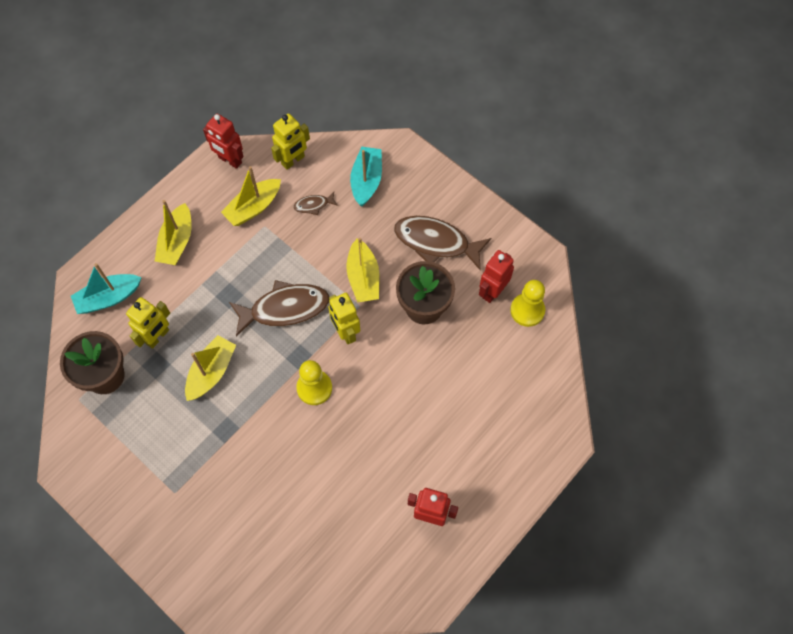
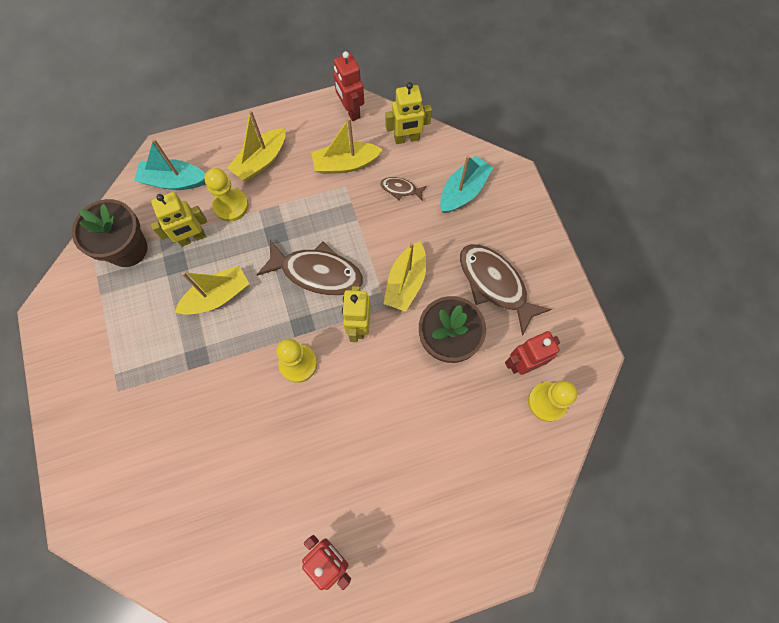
camera: 30 degrees right, 5 degrees up
none -> yellow pawn [205,168,248,222]

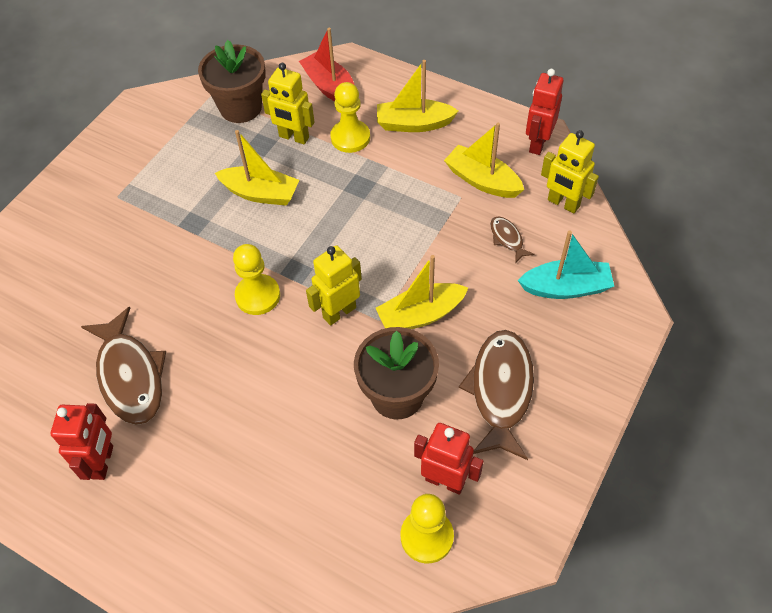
camera: 50 degrees right, 15 degrees down
turquoise boat [134,139,205,190] -> red boat [299,28,354,101]
brown fish [257,240,363,295] -> brown fish moved to [81,307,166,425]

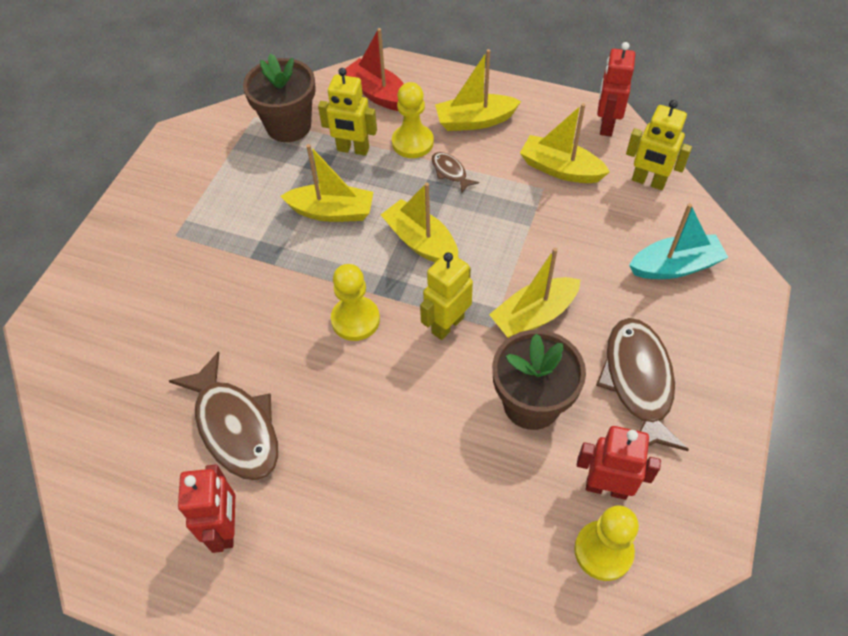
camera: 10 degrees left, 0 degrees up
brown fish [490,216,535,263] -> brown fish moved to [432,152,479,193]
none -> yellow boat [381,182,458,263]

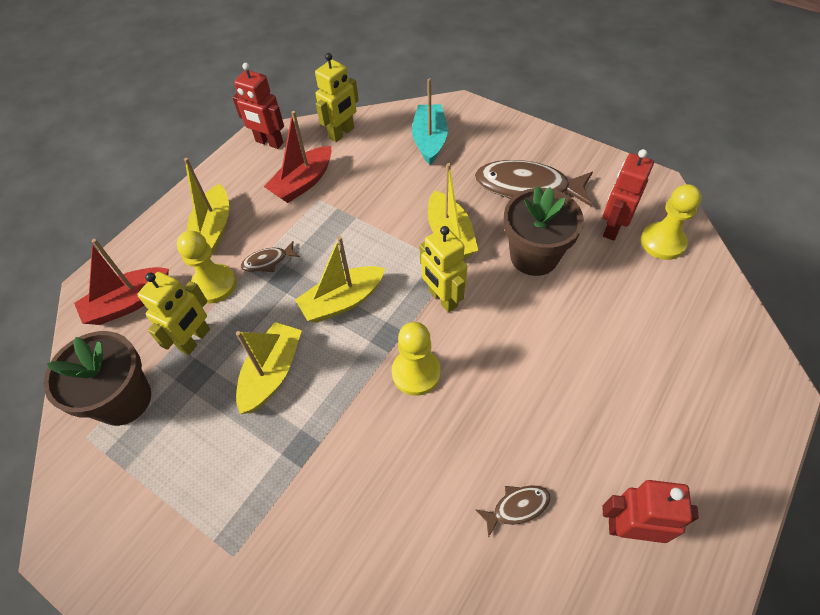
camera: 75 degrees left, 0 degrees up
brown fish [169,351,279,480] -> brown fish [475,485,551,538], size x0.47
yellow boat [520,103,610,183] -> red boat [264,111,331,203]

